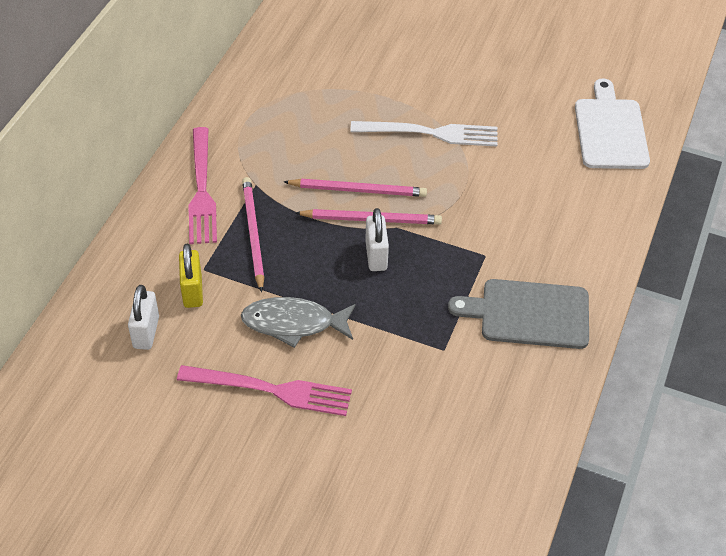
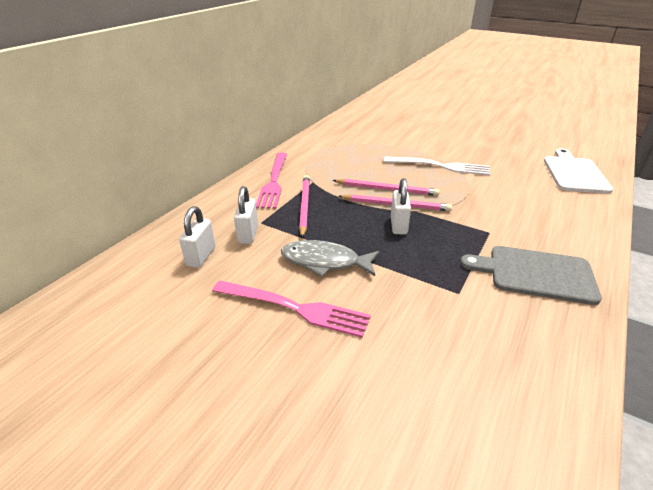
camera: 10 degrees right, 15 degrees down
yellow padlock [179,244,203,308] -> white padlock [234,186,258,244]

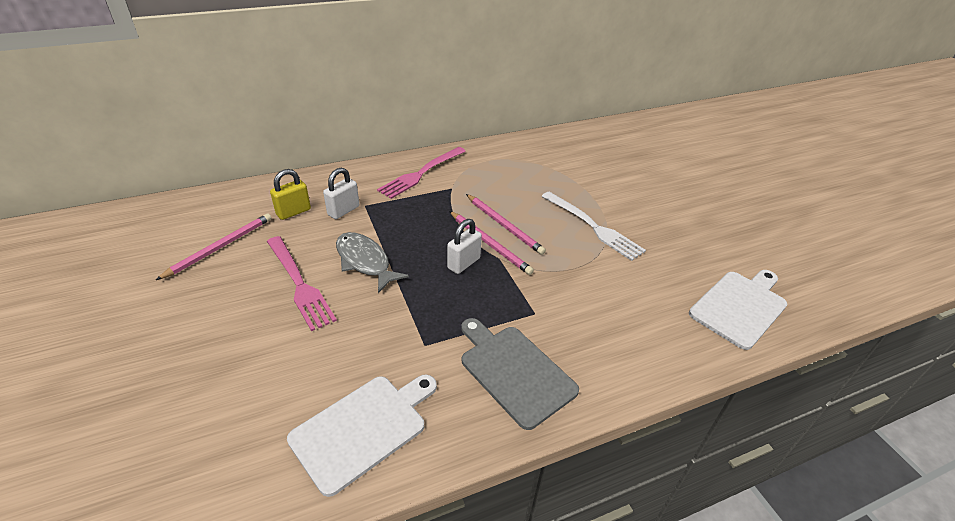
camera: 35 degrees right, 5 degrees up
white padlock [179,206,215,268] -> yellow padlock [270,169,311,220]
pink pencil [299,175,310,238] -> pink pencil moved to [156,213,272,280]
none -> white cutting board [287,374,437,497]

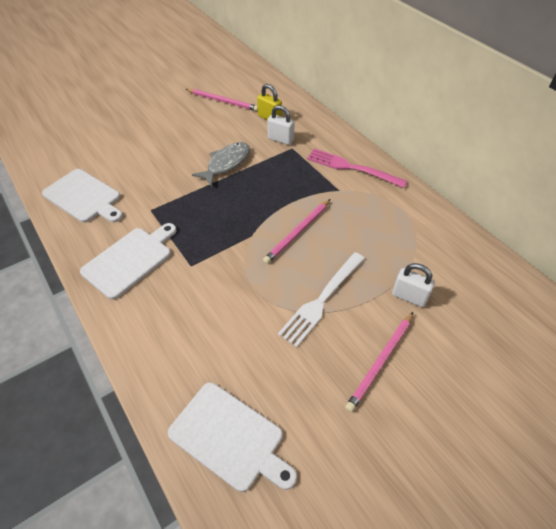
camera: 80 degrees right, 10 degrees up
pink fork [267,236,337,331] -> none
white padlock [447,219,482,274] -> white padlock moved to [392,263,435,307]
pink pencil [449,211,534,275] -> pink pencil moved to [345,312,413,412]
grey cutting board [461,318,579,430] -> white cutting board [80,223,177,300]

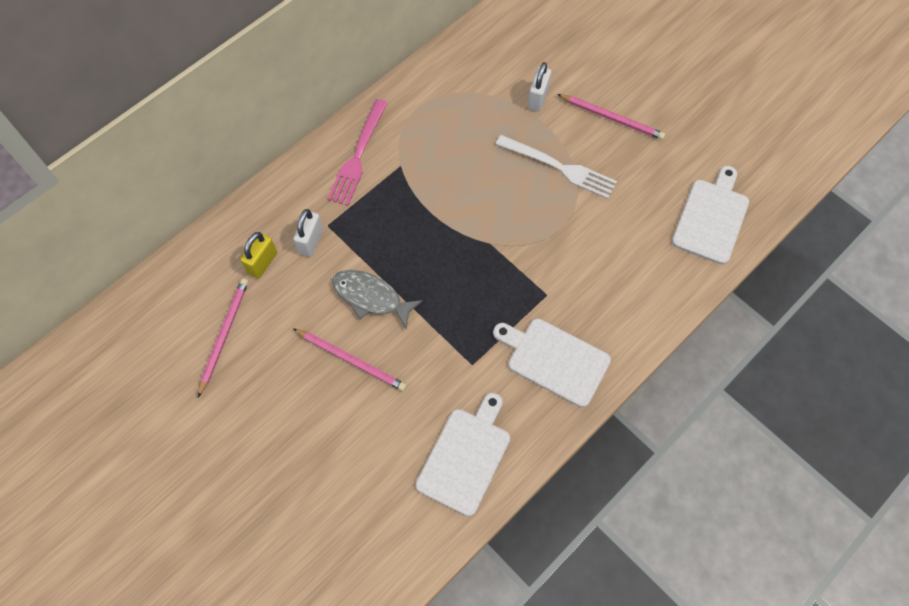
camera: 100 degrees left, 15 degrees up
pink pencil [263,199,330,264] -> pink pencil moved to [293,328,407,391]

